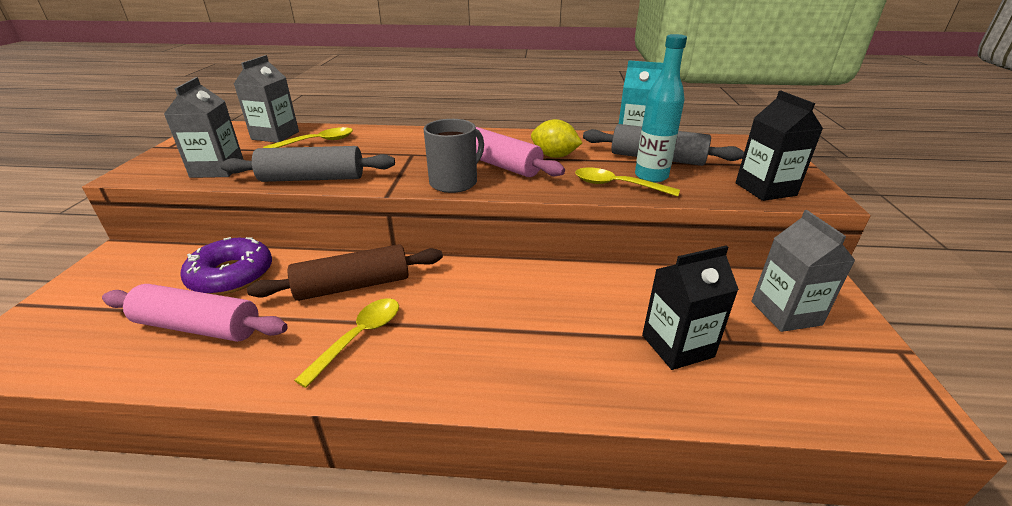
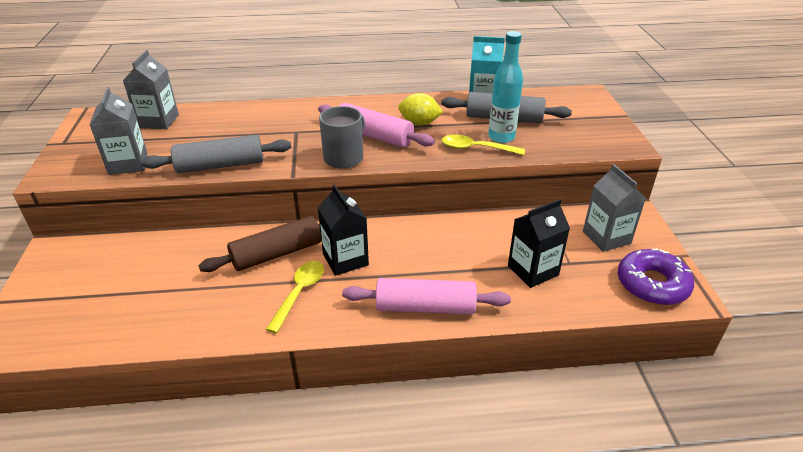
camera: 10 degrees left, 5 degrees up
pink rolling pin [102,284,288,342] -> pink rolling pin moved to [342,278,511,314]
purple donut [180,237,272,295] -> purple donut moved to [618,248,694,305]
yellow spoon [263,127,353,148] -> none
black carton [736,91,823,201] -> black carton moved to [318,184,369,276]

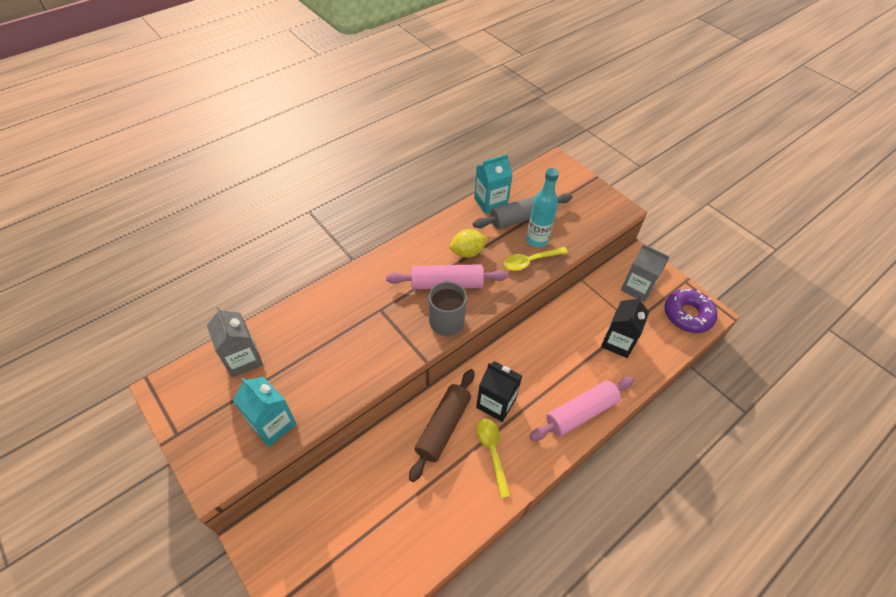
camera: 35 degrees left, 15 degrees up
grey carton [90,87,148,175] -> turquoise carton [233,377,296,447]
grey rolling pin [141,135,291,173] -> none

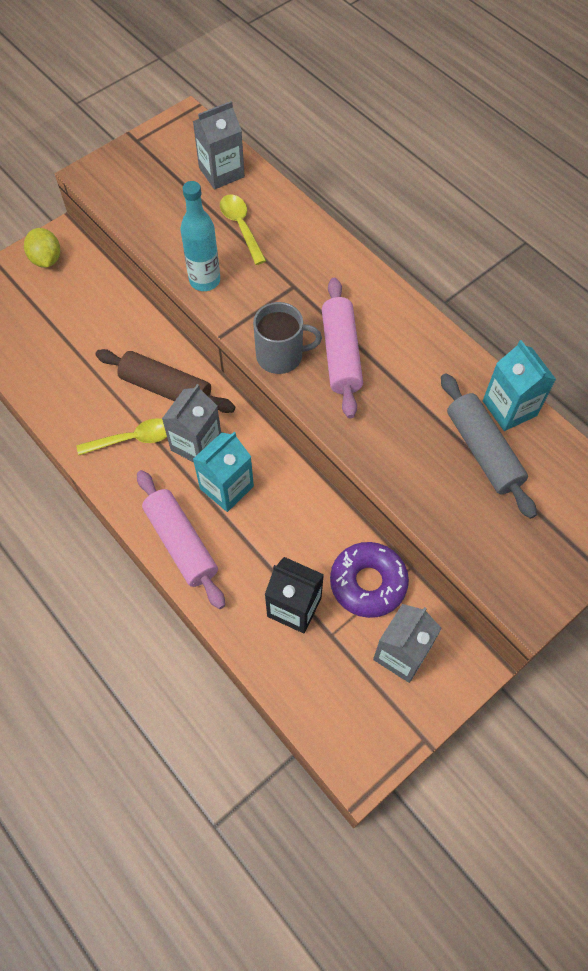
camera: 90 degrees right, 10 degrees up
turquoise carton [233,377,296,447] -> turquoise carton moved to [193,432,254,512]
yellow lemon [449,229,488,258] -> yellow lemon moved to [24,228,60,268]
black carton [476,361,522,422] -> grey carton [162,384,221,462]
yellow spoon [504,247,568,271] -> yellow spoon moved to [220,194,266,265]
turquoise bottle [526,168,559,247] -> turquoise bottle moved to [180,181,220,291]
purple donut [664,289,718,333] -> purple donut moved to [330,542,409,618]

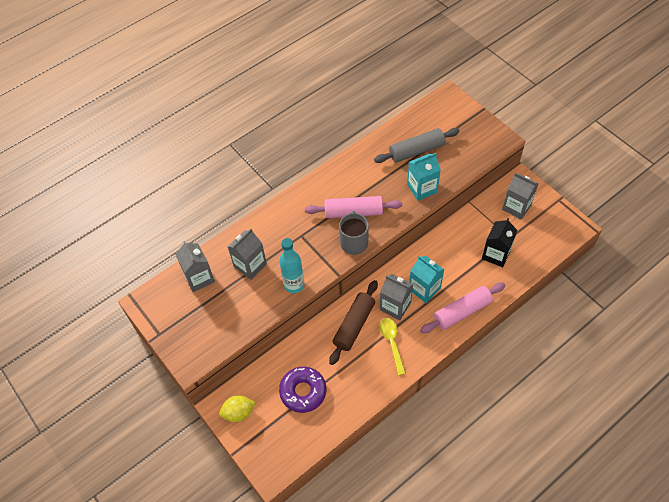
camera: 85 degrees left, 5 degrees down
yellow spoon [220,194,266,265] -> grey carton [228,229,267,280]
purple donut [330,542,409,618] -> purple donut moved to [279,367,326,413]
turquoise carton [483,340,556,431] -> turquoise carton moved to [407,153,441,201]

